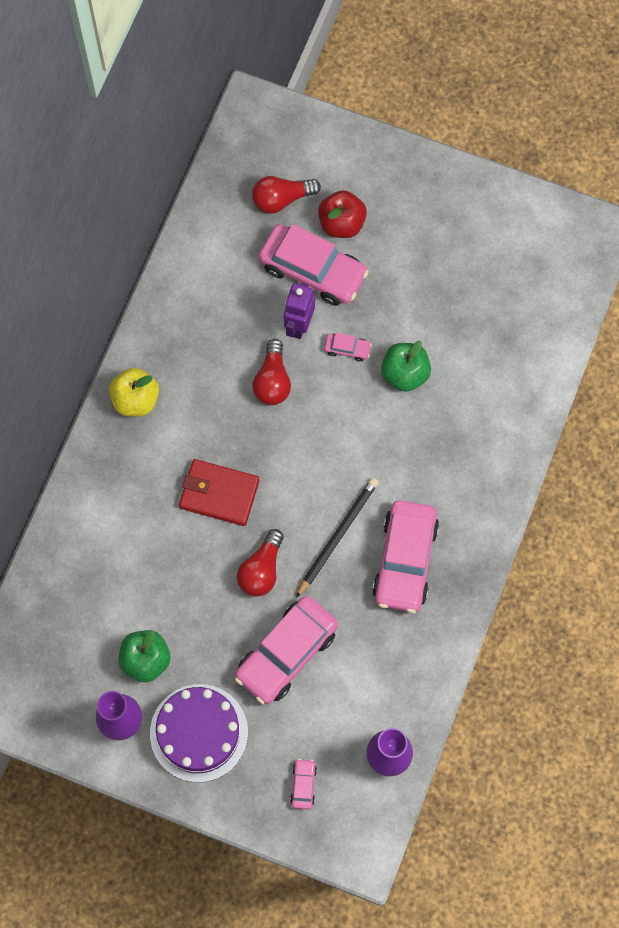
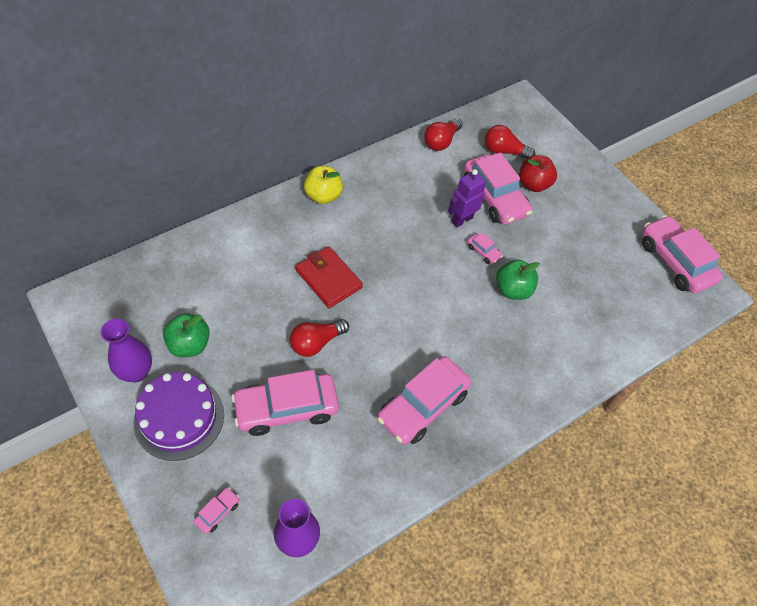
camera: 30 degrees right, 15 degrees down
red light bulb [253,339,291,405] -> red light bulb moved to [424,118,463,151]
black pencil [296,478,379,598] -> none
none -> pink car [642,215,723,293]

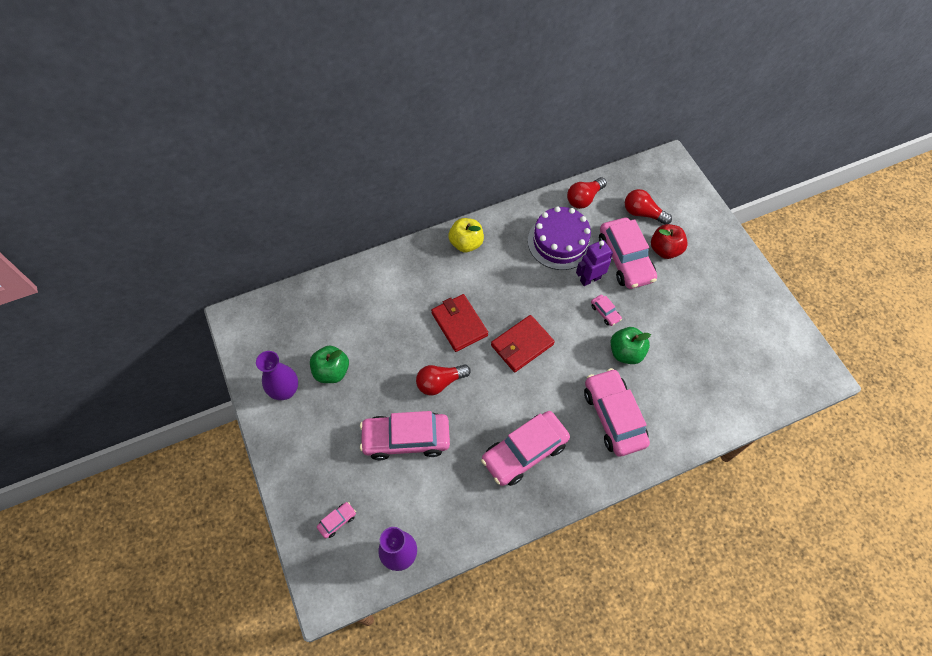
camera: 15 degrees right, 5 degrees up
purple cake [134,372,224,461] -> purple cake moved to [528,206,593,270]
pink car [642,215,723,293] -> pink car moved to [584,368,650,457]
none -> red wallet [491,315,555,372]

